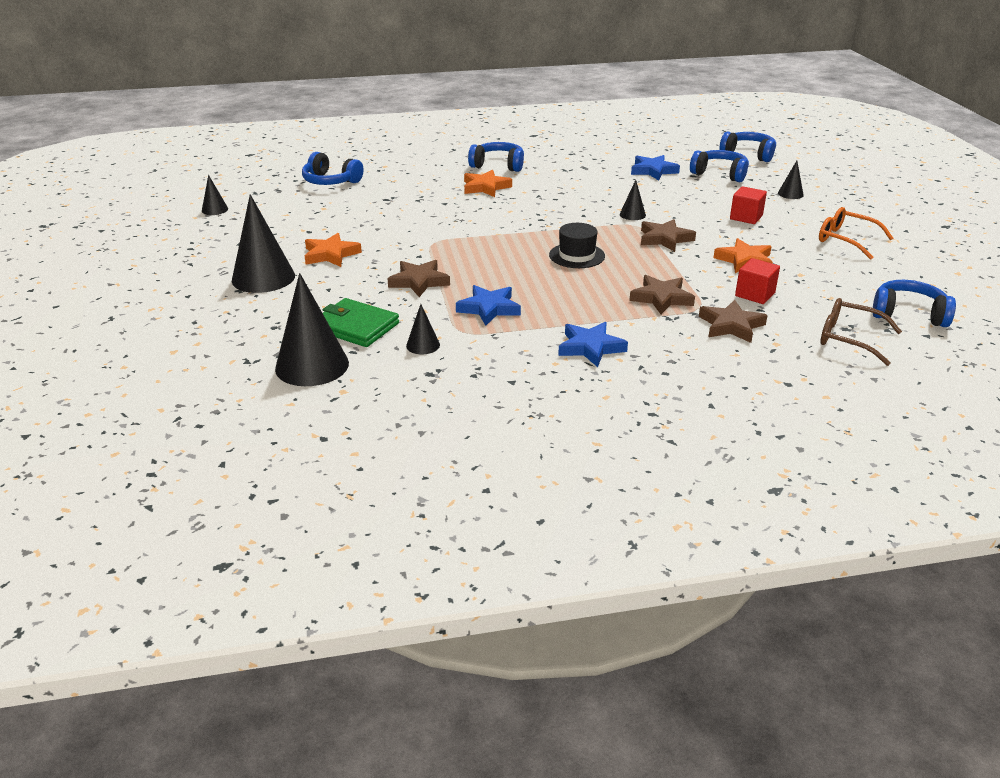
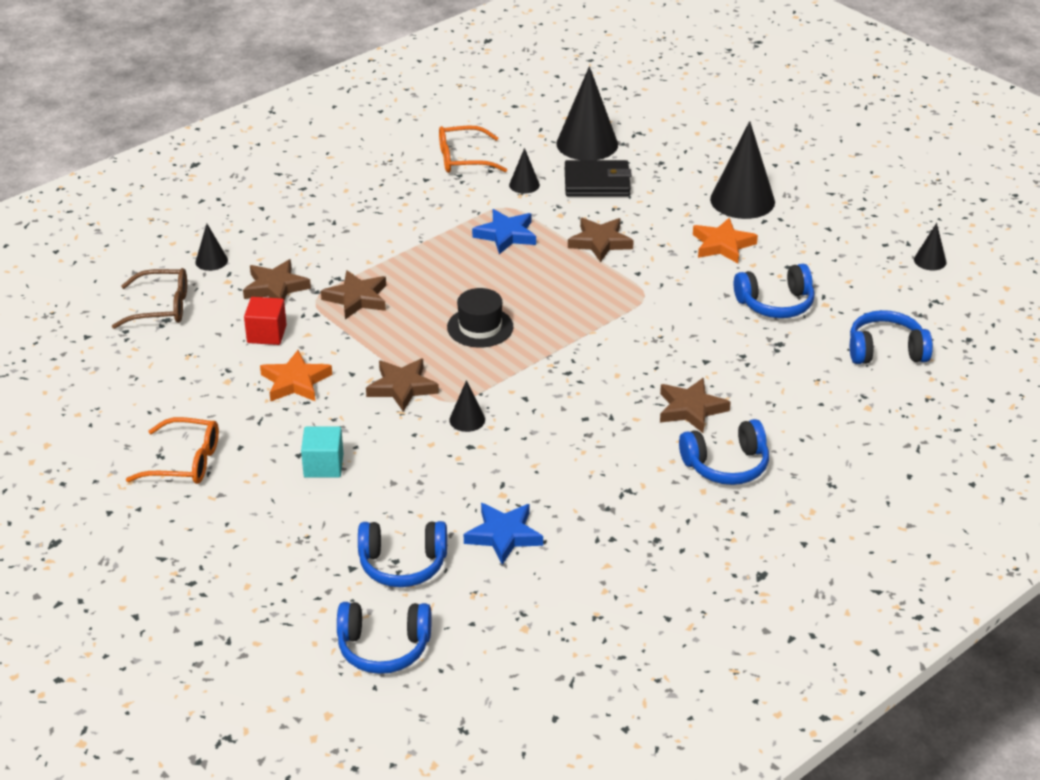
camera: 150 degrees right, 5 degrees up
green wallet [322,298,399,347] -> black wallet [565,160,632,197]
orange star [464,170,512,197] -> brown star [660,378,731,433]
blue star [558,322,628,367] -> none
red cube [730,186,767,224] -> turquoise cube [301,426,343,478]
black cone [778,161,804,199] -> black cone moved to [195,224,228,271]
blue headphones [873,280,956,327] -> blue headphones moved to [734,264,814,318]
none -> orange glasses [439,125,507,173]

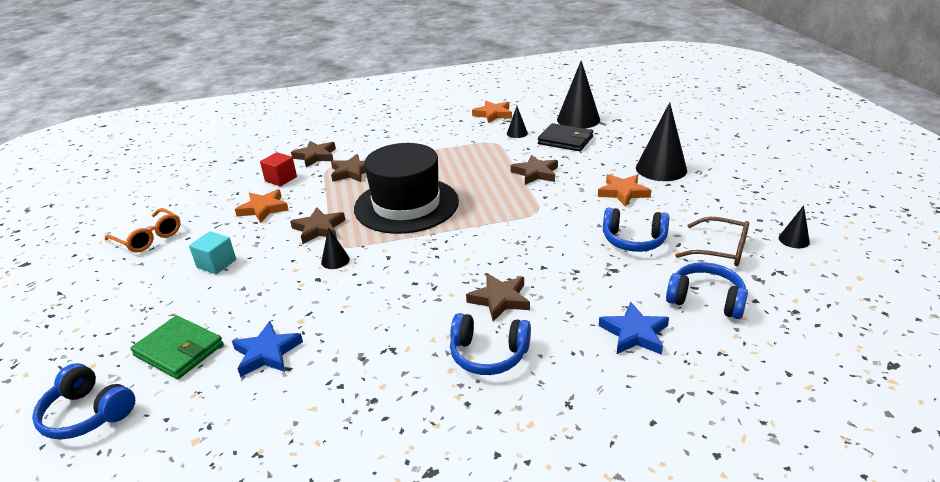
camera: 30 degrees right, 5 degrees down
brown glasses [112,268,187,329] -> brown glasses moved to [675,217,749,266]
black cone [195,224,228,271] -> none
blue headphones [358,521,447,587] -> green wallet [130,316,223,379]
orange glasses [439,125,507,173] -> orange star [472,101,512,123]
black hat [447,288,513,348] -> black hat [354,143,459,234], size x2.13
blue star [472,209,536,254] -> blue star moved to [599,302,669,355]

